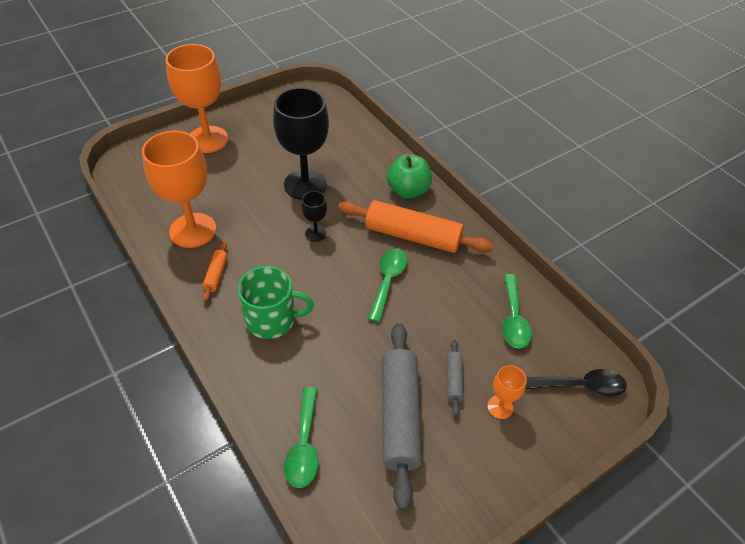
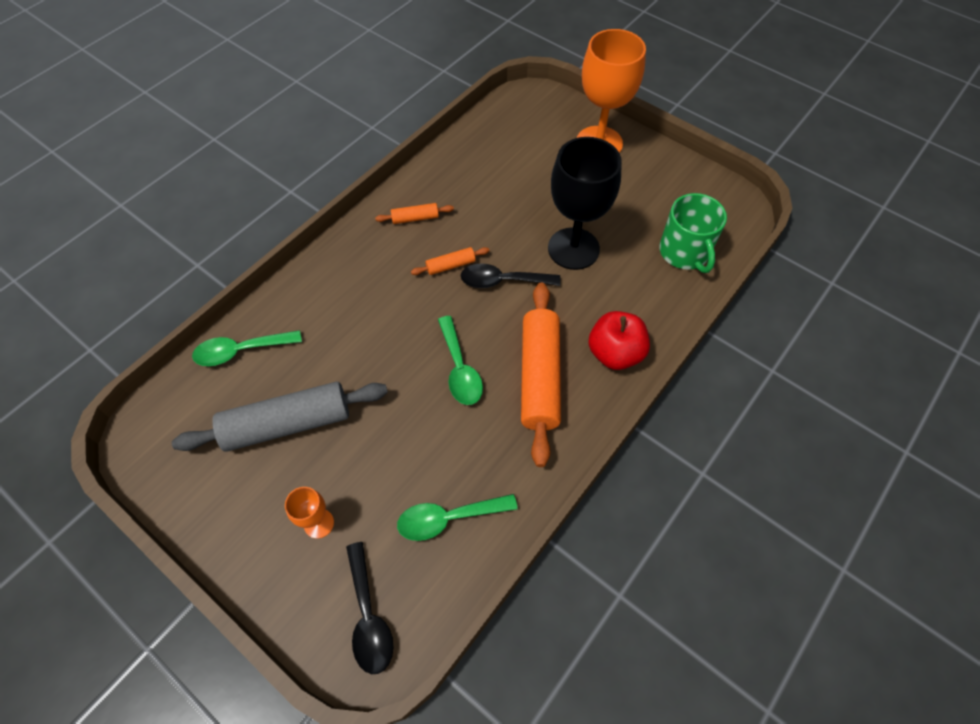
camera: 75 degrees right, 10 degrees up
orange goblet [142,131,216,248] -> none
green mug [238,266,314,339] -> green mug moved to [659,193,727,273]
black goblet [301,191,327,242] -> black spoon [460,263,561,288]
green spoon [368,248,407,322] -> green spoon turned 75 degrees clockwise [438,316,483,405]
green apple [387,154,432,199] -> red apple [588,311,650,370]
grey rolling pin [447,340,464,416] -> none
none -> orange rolling pin [411,247,490,275]

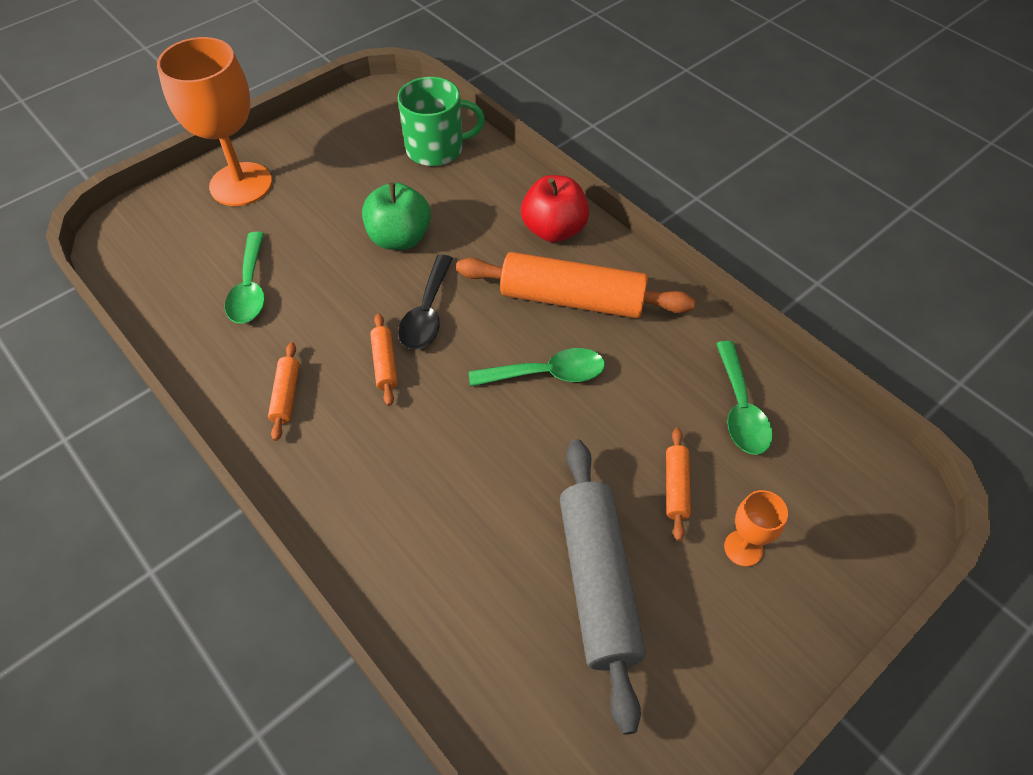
camera: 80 degrees left, 5 degrees down
green spoon [192,330,302,366] -> green spoon moved to [225,232,265,324]
black spoon [346,542,393,674] -> none
black goblet [548,137,622,270] -> green apple [362,182,431,250]
none -> orange rolling pin [666,428,691,541]

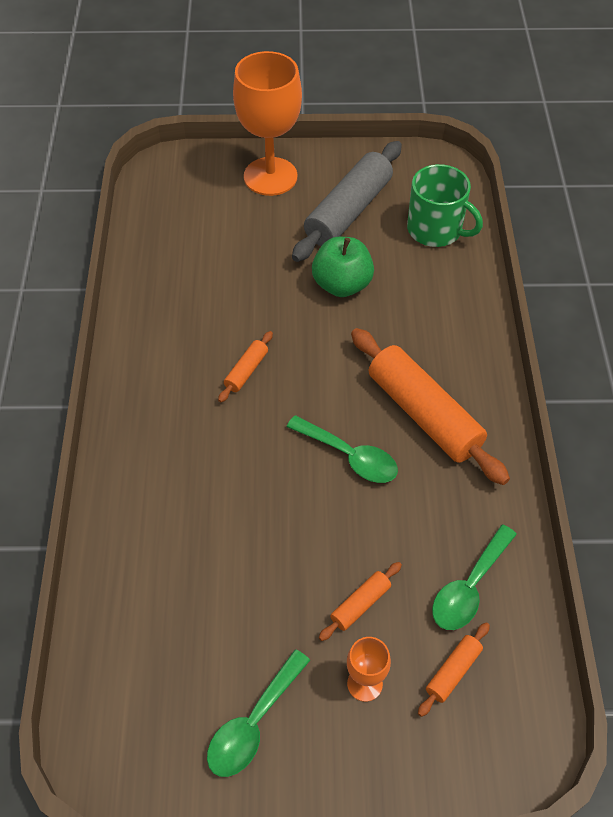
camera: 40 degrees right, 0 degrees up
green spoon [225,232,265,324] -> green spoon moved to [207,649,310,777]
orange rolling pin [268,342,299,441] -> orange rolling pin moved to [418,622,490,717]
black spoon [398,255,453,350] -> none
red apple [521,175,589,243] -> none
grey rolling pin [560,439,646,735] -> grey rolling pin moved to [292,141,402,262]

